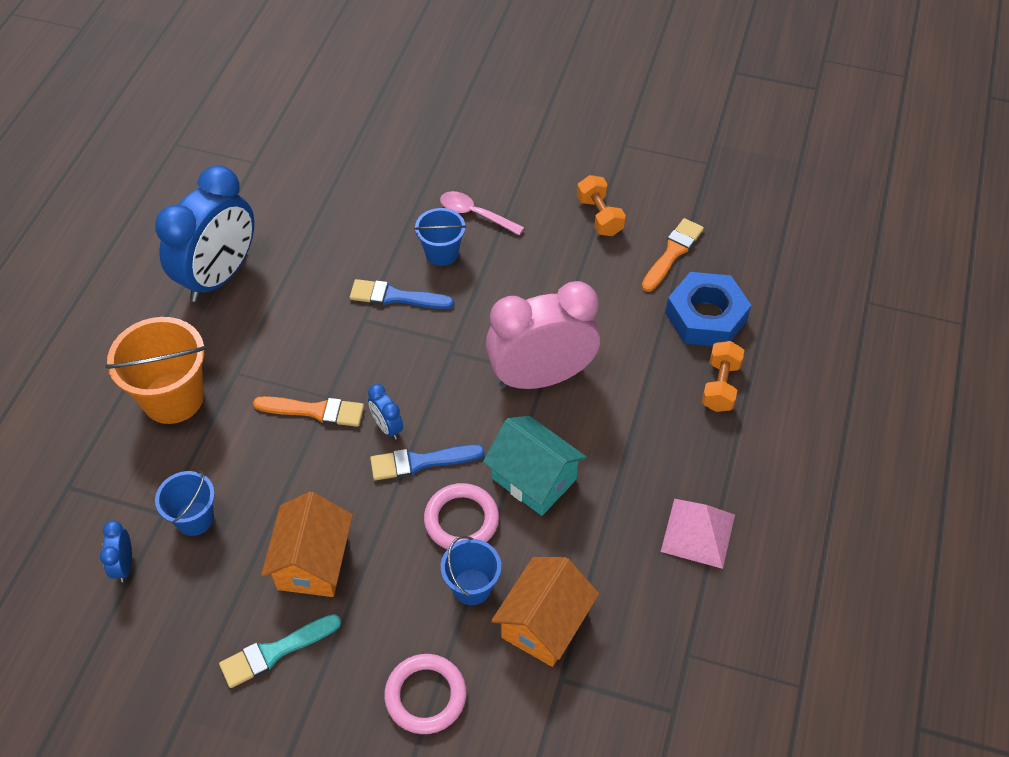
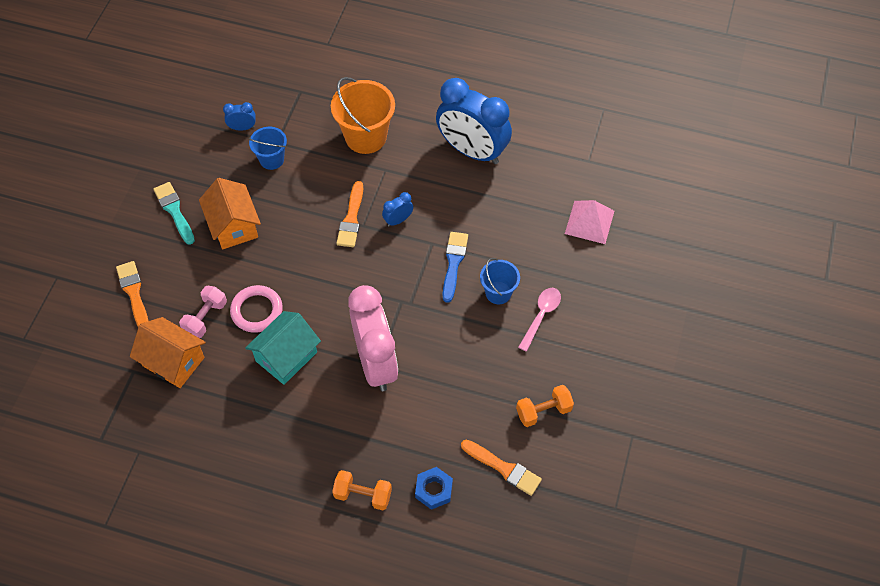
camera: 90 degrees right, 5 degrees up
orange house [261,492,353,597] -> orange house turned 60 degrees clockwise [199,178,261,249]
blue clock [368,384,403,440] -> blue clock moved to [382,192,413,227]
blue brush [370,445,485,480] -> none
pink ring [384,654,466,734] -> orange brush [116,261,148,327]
blue bucket [441,536,501,605] -> pink dumbbell [179,286,227,338]
pink pyramid [661,499,735,569] -> pink pyramid moved to [565,200,614,244]
blue nut [666,272,751,346] -> blue nut [415,467,453,510], size x0.59

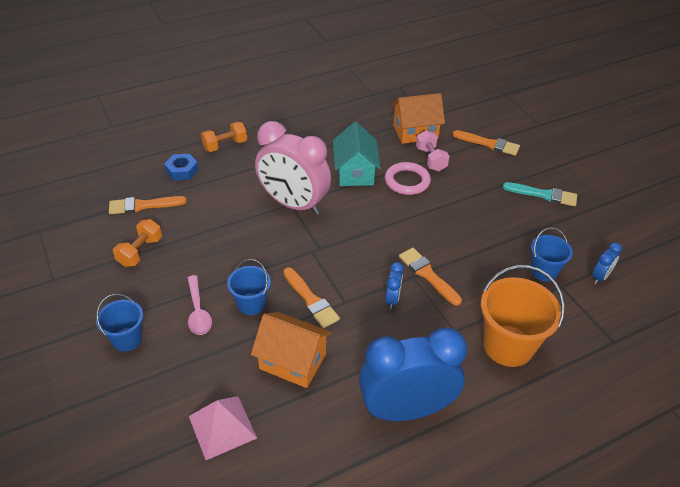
camera: 135 degrees right, 15 degrees down
orange house [199,178,261,249] -> orange house moved to [251,312,332,388]
blue brush [443,232,468,303] -> orange brush [283,267,340,328]
none -> blue bucket [96,294,143,352]

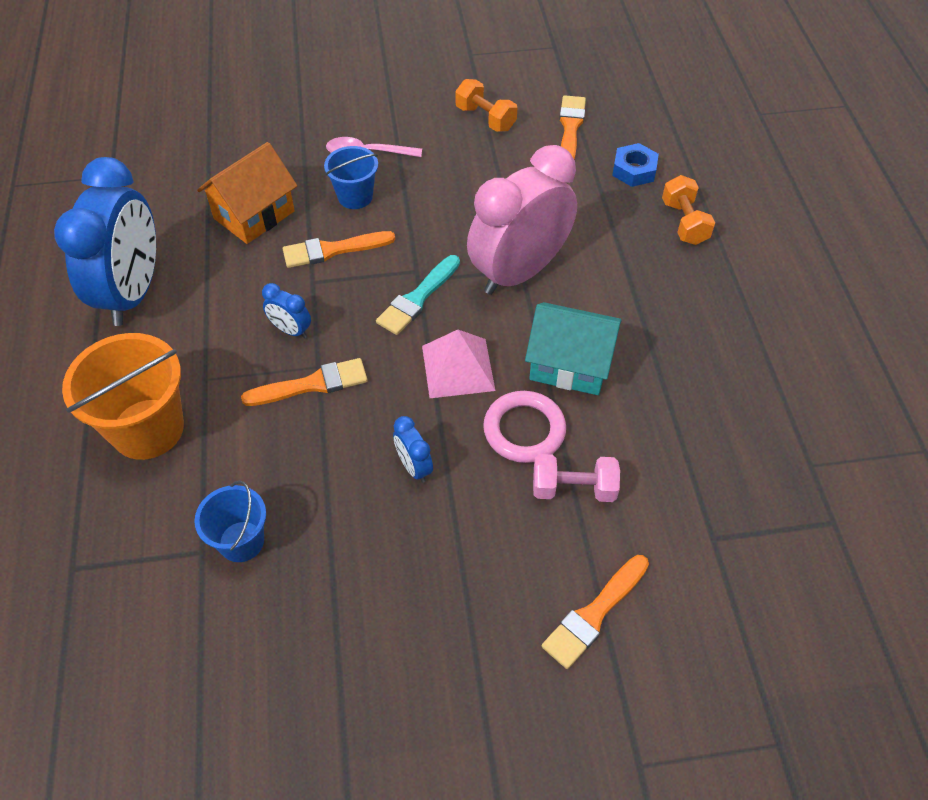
camera: 110 degrees right, 10 degrees up
blue bucket [96,294,143,352] -> none
pink pyramid [189,396,257,460] -> pink pyramid moved to [422,330,495,398]
orange house [391,93,445,144] -> none
turquoise brush [503,182,577,207] -> turquoise brush moved to [376,255,460,335]
blue clock [592,242,622,284] -> blue clock moved to [393,416,433,483]

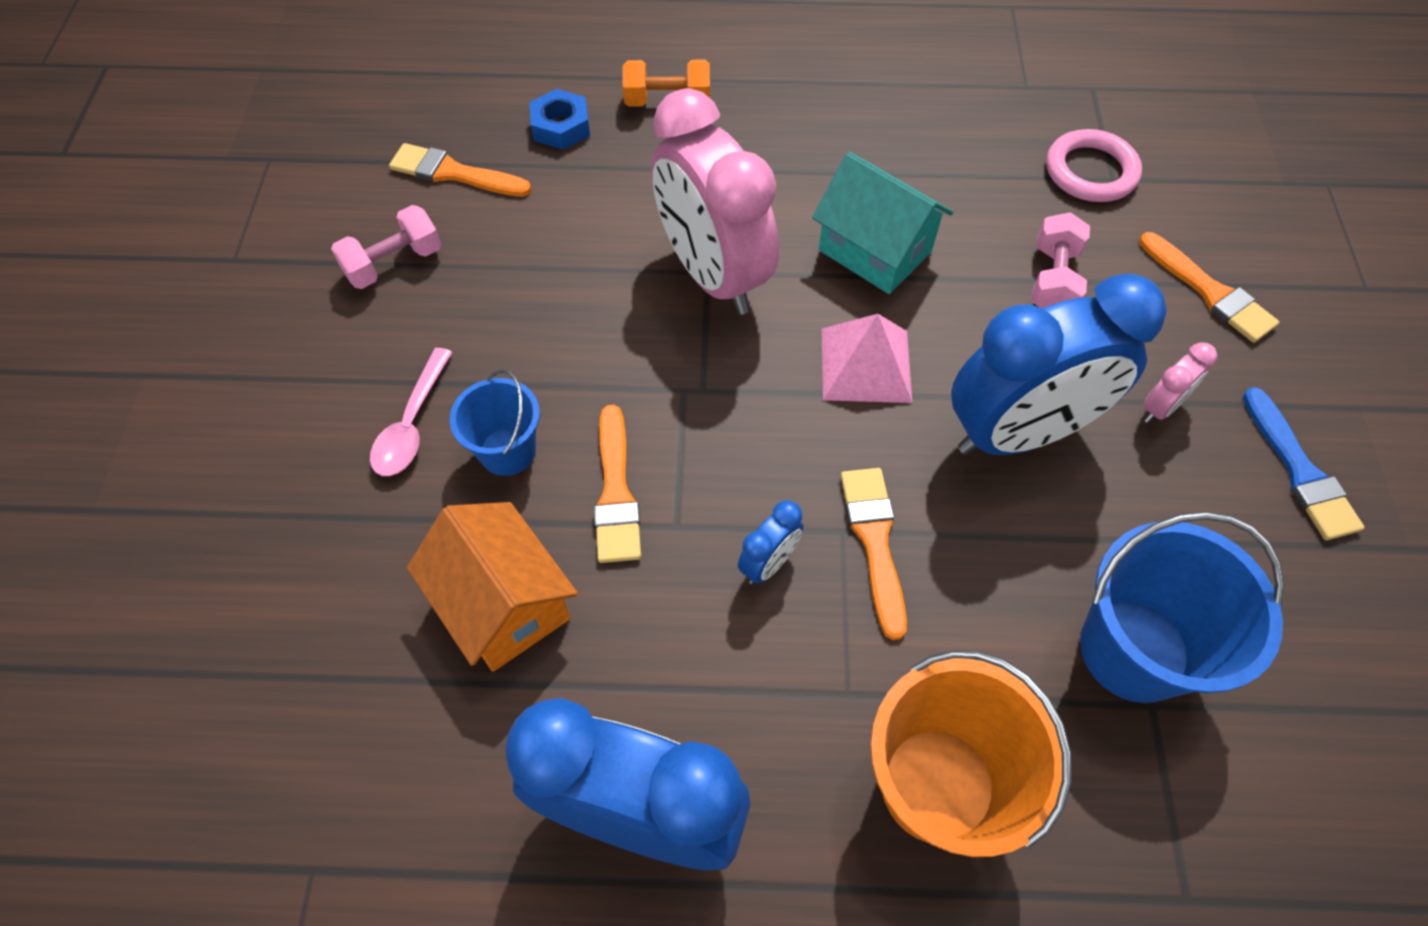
camera: 80 degrees left, 5 degrees up
blue bucket [194,481,266,562] -> blue bucket [1080,512,1284,703], size x1.71
turquoise brush [376,255,460,335] -> none
blue clock [393,416,433,483] -> blue clock [951,274,1167,455], size x2.46
orange dumbbell [455,79,517,132] -> pink dumbbell [331,205,441,289]
pink ring [483,391,566,463] -> pink ring moved to [1046,129,1142,202]
turquoise house [525,302,622,395] -> turquoise house turned 75 degrees counterclockwise [812,152,953,294]
none -> pink clock [1143,342,1217,423]
none -> blue brush [1243,387,1365,540]

